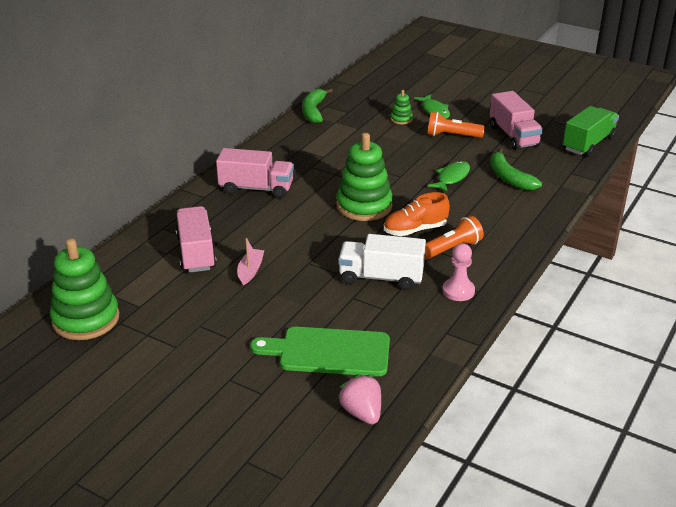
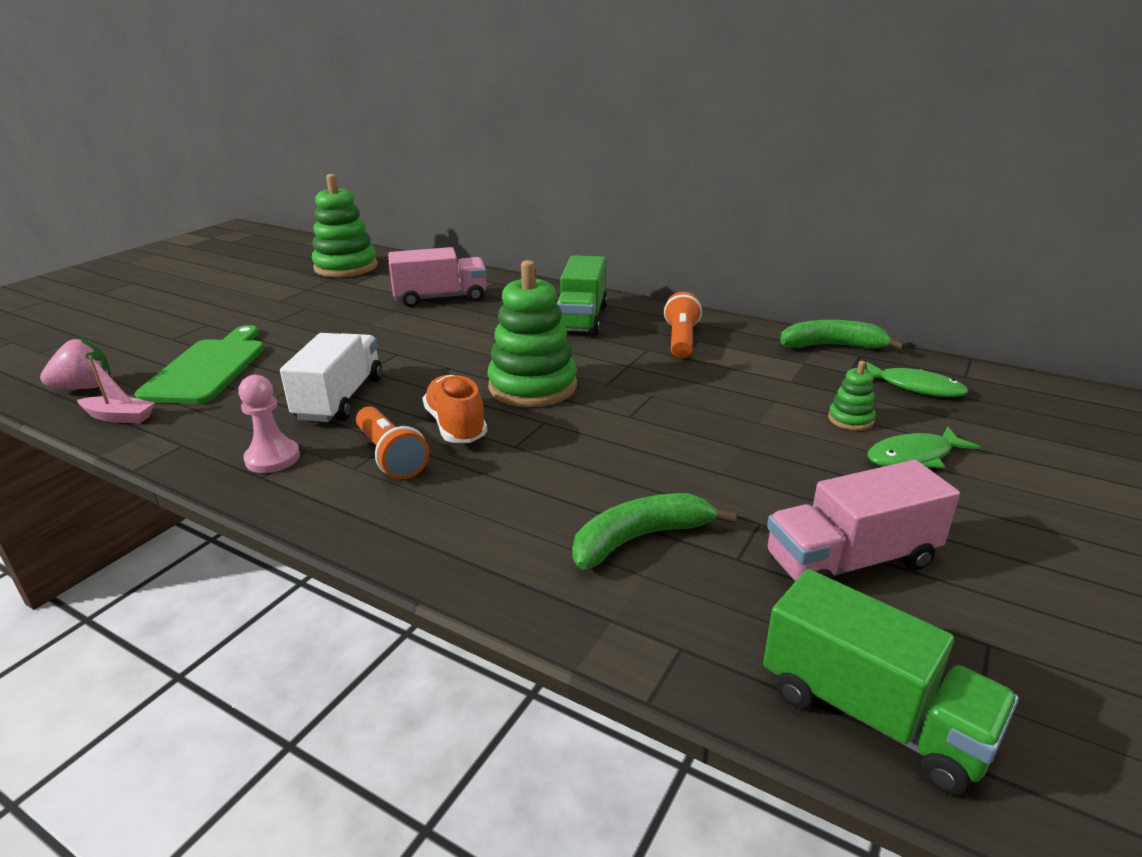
camera: 90 degrees right, 5 degrees down
pink truck [216,148,294,198] -> green truck [557,255,607,335]
pink boat [237,238,264,285] -> pink boat moved to [77,355,155,424]
orange flashlight [427,112,485,138] -> orange flashlight moved to [664,292,702,358]
green fish [428,161,470,193] -> green fish moved to [866,362,968,397]

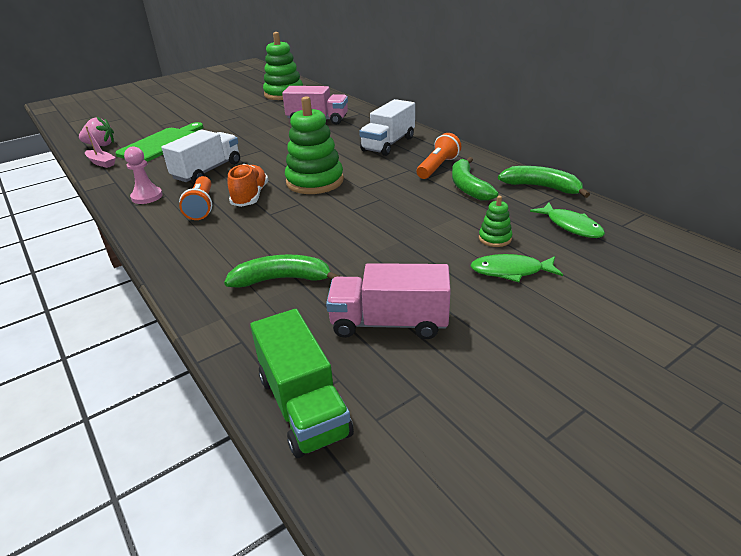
camera: 25 degrees right, 5 degrees up
green truck [557,255,607,335] -> white truck [359,99,415,156]
none -> green banana [452,157,498,201]

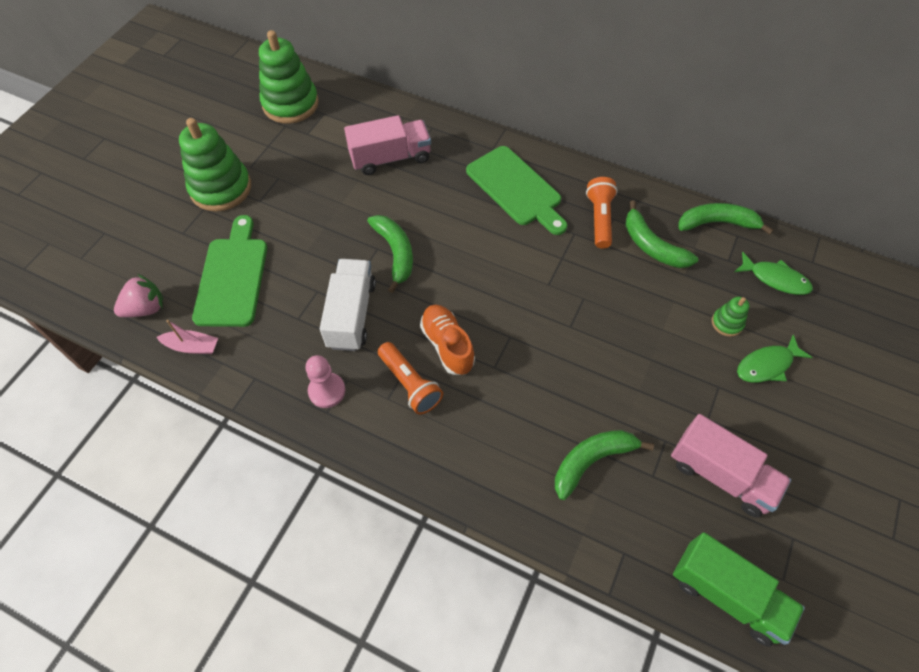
camera: 30 degrees left, 25 degrees up
green stacking toy [285,96,344,194] -> green stacking toy moved to [179,118,251,212]
pink truck [326,263,451,339] -> pink truck turned 120 degrees counterclockwise [671,414,791,518]
white truck [359,99,415,156] -> green cutting board [466,146,567,235]
none -> green banana [367,215,413,293]

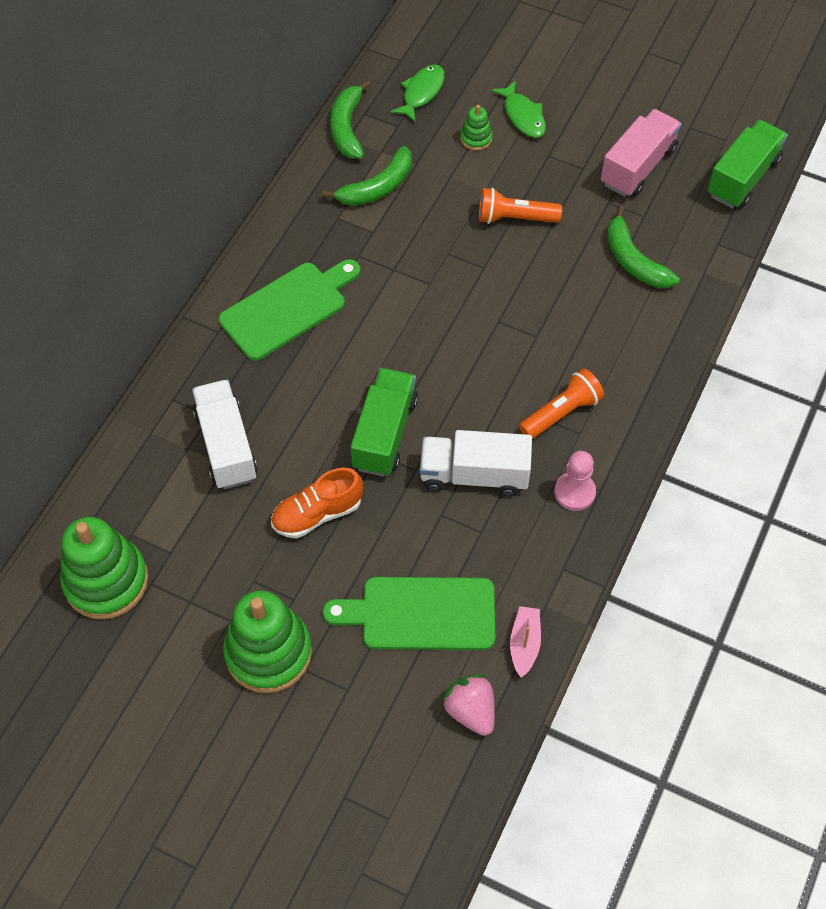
camera: 90 degrees left, 0 degrees up
pink truck [344,115,431,175] -> white truck [192,379,257,489]
green banana [367,215,413,293] -> green truck [351,368,418,477]
orange shoe [420,305,475,375] -> orange shoe moved to [271,467,363,538]
orange flashlight [586,177,617,249] -> orange flashlight moved to [479,188,562,224]

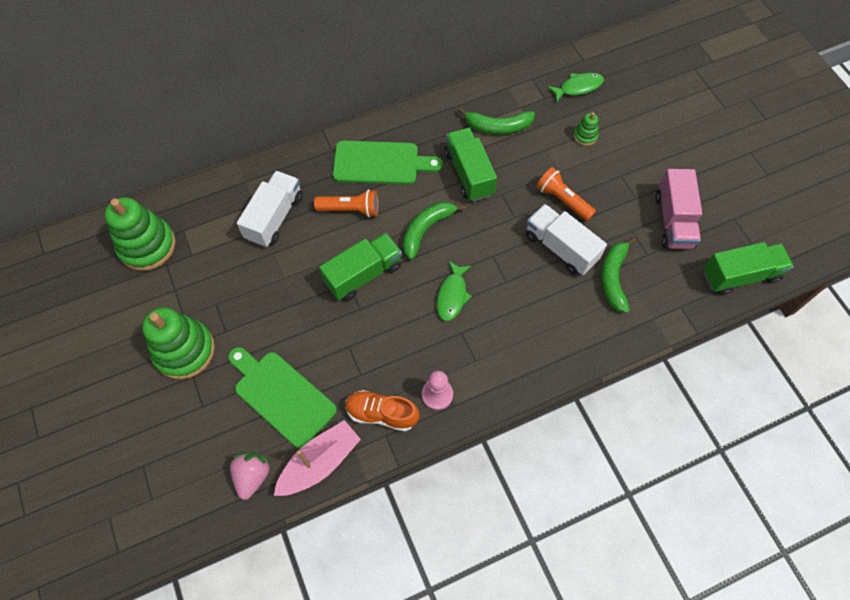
camera: 40 degrees right, 5 degrees up
orange shoe [271,467,363,538] -> orange shoe moved to [345,390,419,432]
green banana [330,80,371,159] -> green banana moved to [403,202,466,260]
white truck [420,430,532,496] -> white truck moved to [526,204,607,275]
green fish [491,81,546,138] -> green fish moved to [437,261,472,321]
pink boat [510,606,541,678] -> pink boat [274,420,361,496], size x1.71
orange flashlight [519,368,604,440] -> orange flashlight moved to [314,189,379,217]
pink truck [601,109,682,197] -> pink truck turned 105 degrees clockwise [656,169,702,249]
none -> green truck [444,128,497,202]

